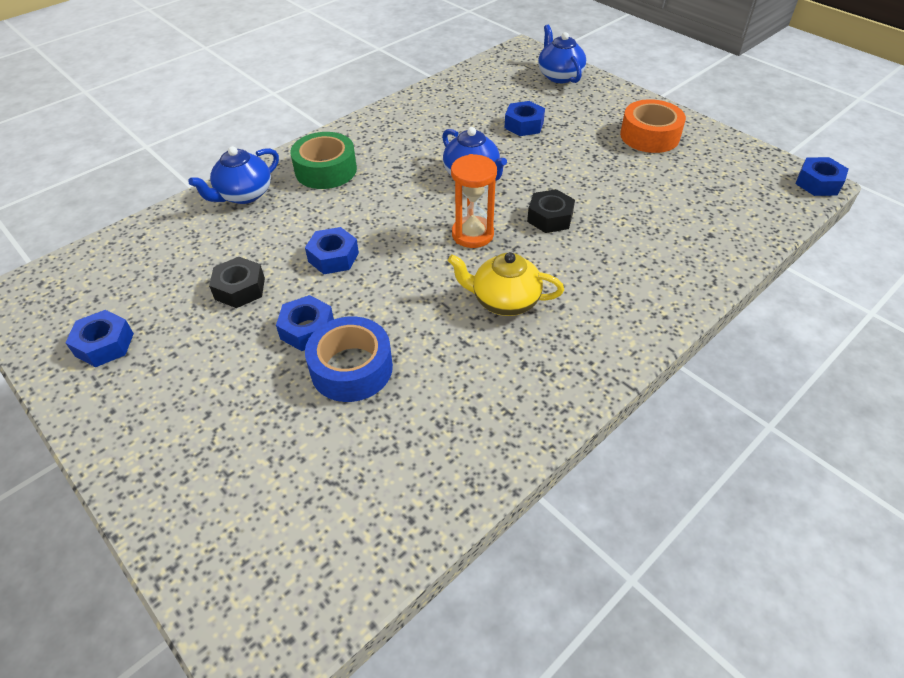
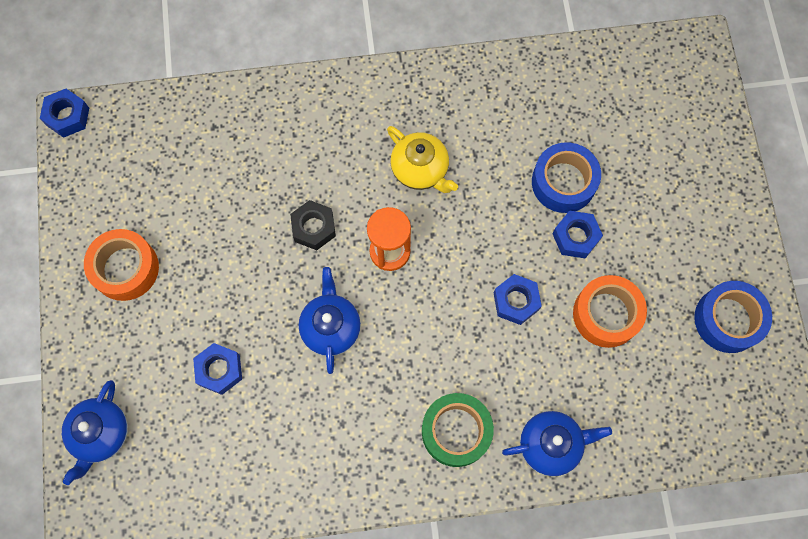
camera: 145 degrees left, 25 degrees up
blue nut [65,310,134,367] -> blue tape [694,281,772,353]
black nut [209,257,265,308] -> orange tape [573,275,647,348]

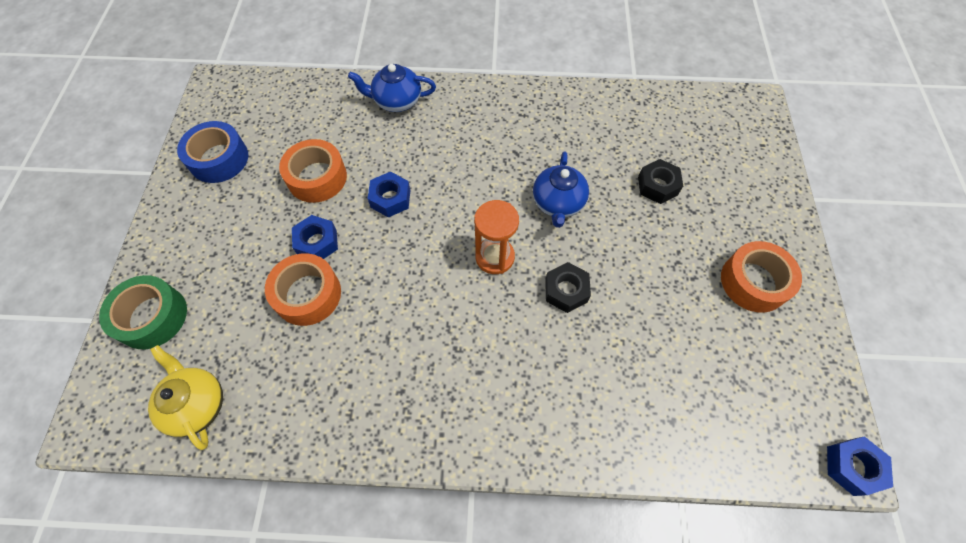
camera: 170 degrees left, 10 degrees down
blue teapot [62,380,128,485] -> none
blue nut [193,343,242,395] -> black nut [638,159,683,204]
yellow teapot [387,126,458,193] -> yellow teapot moved to [148,345,223,450]
green tape [422,393,494,467] -> green tape moved to [99,275,187,349]
blue tape [532,142,601,213] -> orange tape [265,253,341,326]

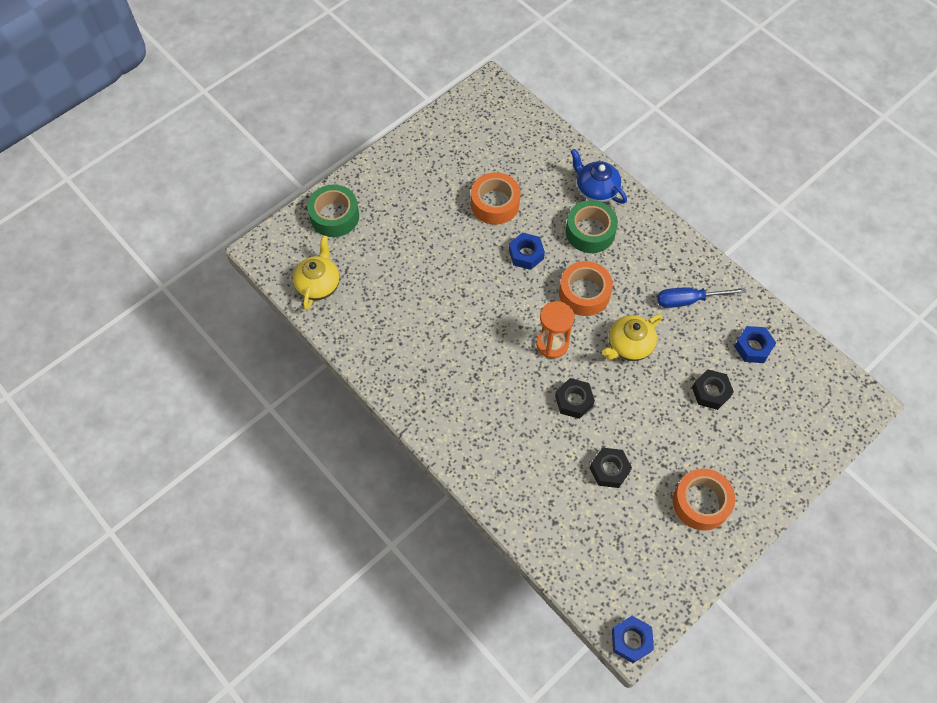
camera: 45 degrees right, 0 degrees up
blue tape [177,121,248,183] -> none
orange tape [265,253,341,326] -> orange tape moved to [559,261,613,316]
blue nut [292,215,338,259] -> blue nut moved to [734,326,776,363]
blue teapot [533,152,589,228] -> yellow teapot [602,314,662,361]
none -> green tape [566,200,618,253]
none -> black nut [590,448,632,488]
none -> blue screwdriver [657,287,746,308]

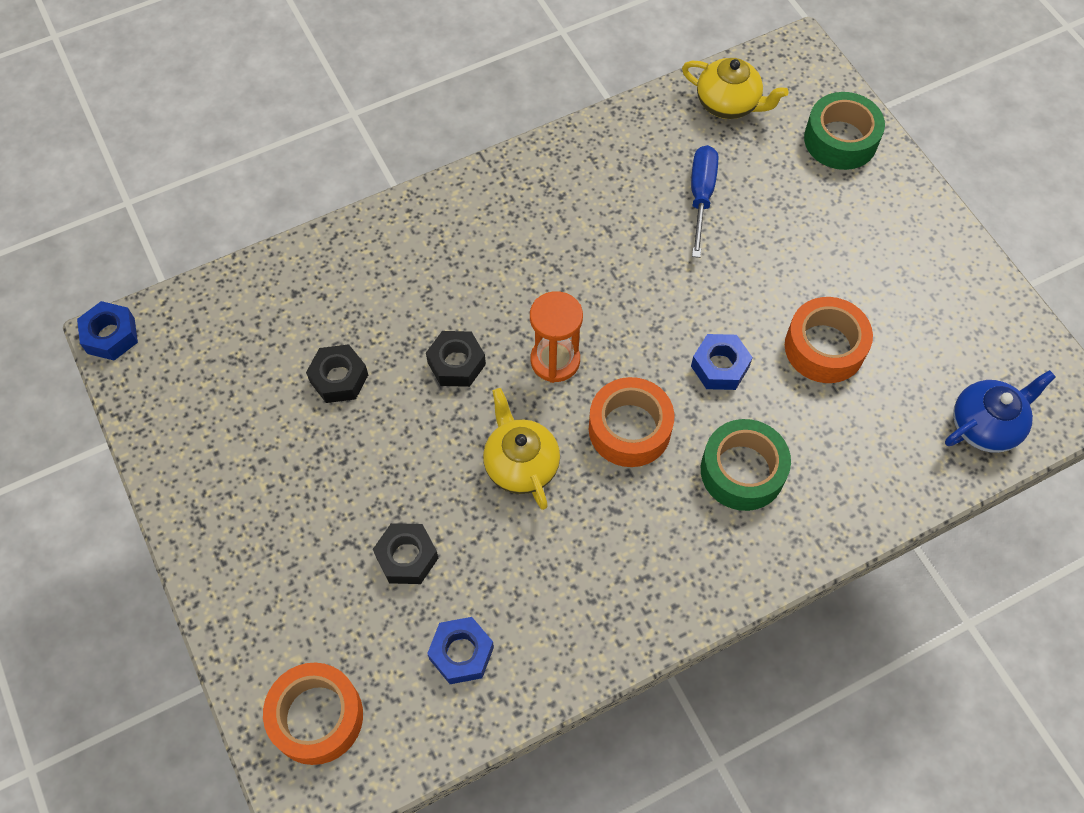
camera: 105 degrees right, 0 degrees up
blue teapot [571,149,627,203] -> blue teapot moved to [945,370,1056,453]
blue screwdriver [657,287,746,308] -> blue screwdriver moved to [691,145,718,258]
orange tape [673,469,735,531] -> orange tape moved to [263,663,363,765]

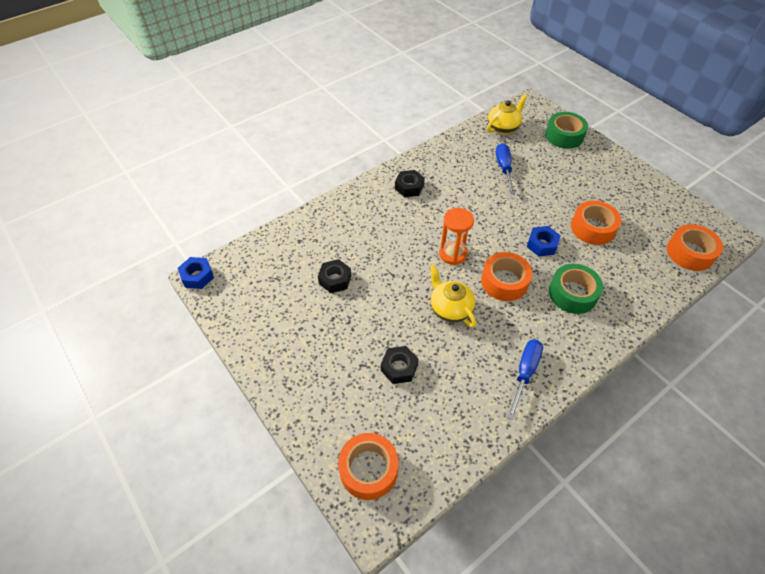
camera: 10 degrees left, 10 degrees down
black nut [426,331,486,387] -> black nut moved to [395,170,425,197]
blue nut [427,617,494,684] -> none
yellow teapot [682,58,789,119] -> yellow teapot turned 60 degrees counterclockwise [487,94,527,134]
blue teapot [945,370,1056,453] -> orange tape [667,224,723,271]
none -> blue screwdriver [507,339,543,420]

